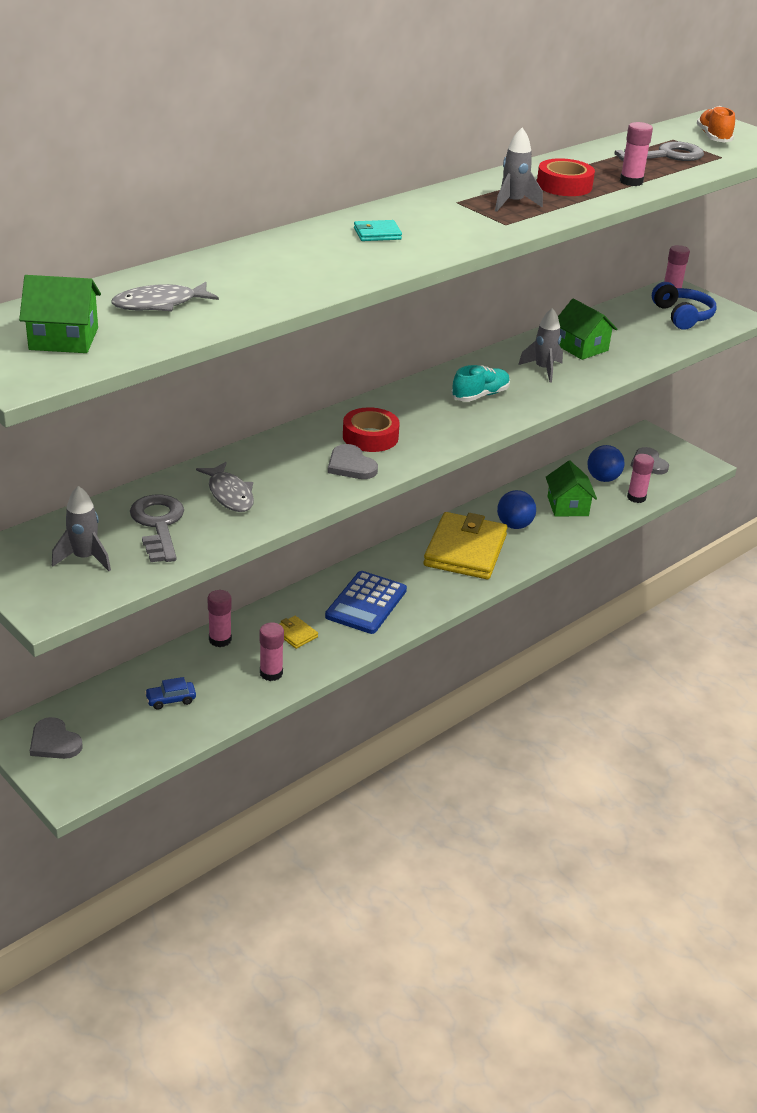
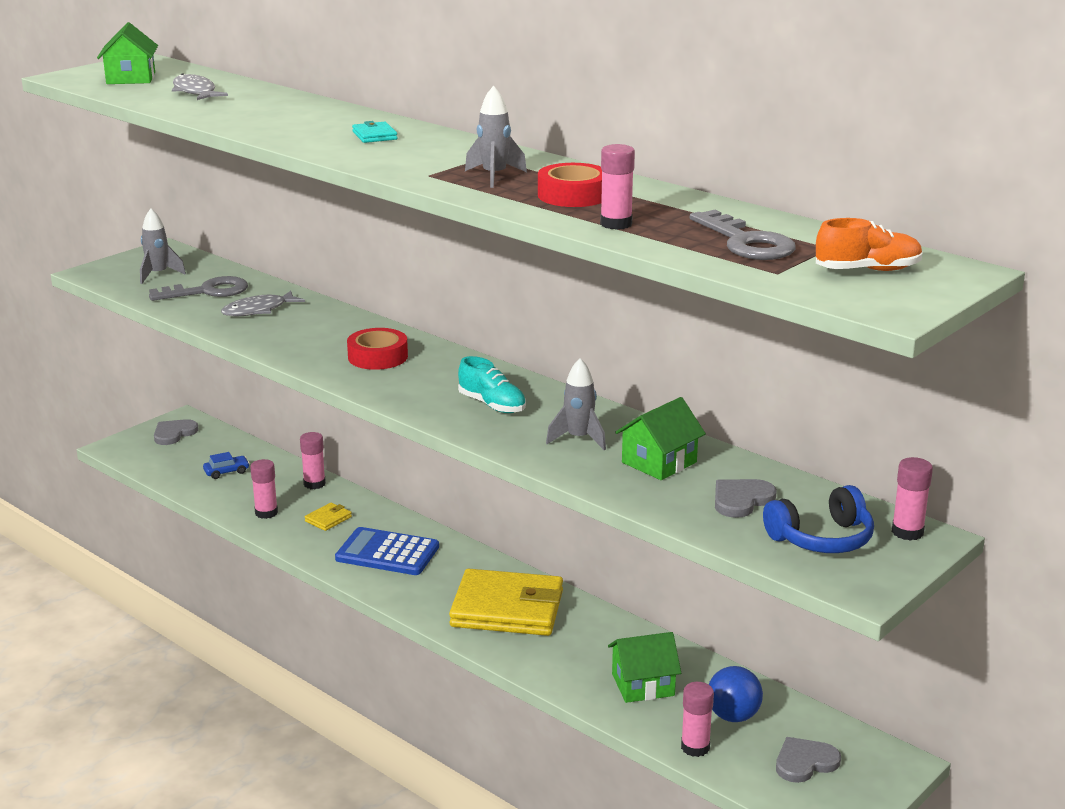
camera: 85 degrees right, 10 degrees down
blue car [145,677,196,710] -> blue car turned 90 degrees clockwise [203,452,250,479]
grey heart [328,444,378,479] -> grey heart moved to [715,479,777,518]
blue ball [497,490,536,529] -> none

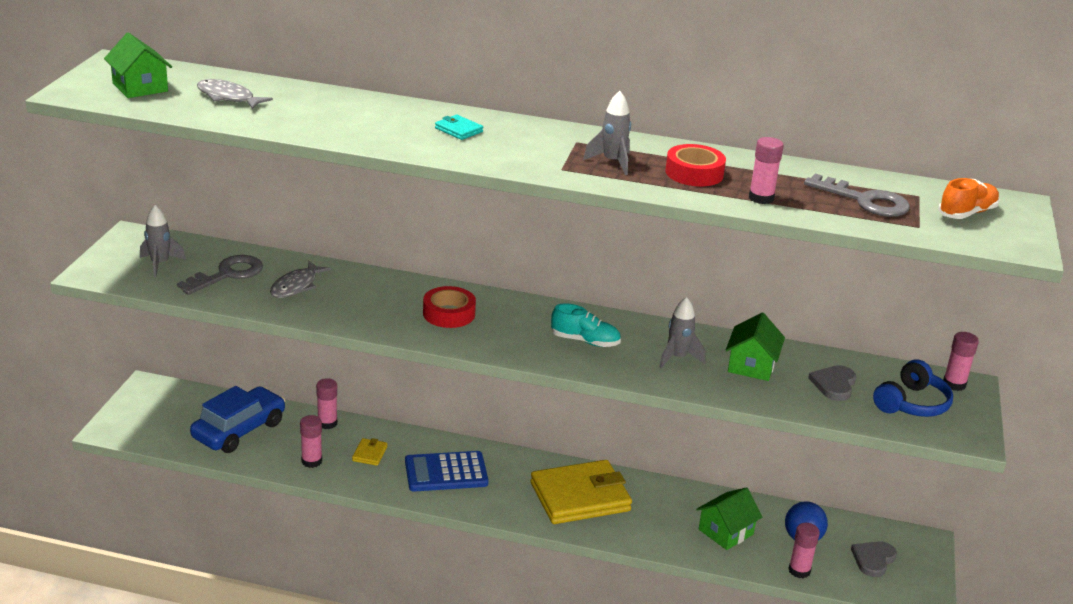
camera: 30 degrees left, 5 degrees up
grey heart [154,419,199,445] -> none
blue car [203,452,250,479] -> blue car [190,386,285,453], size x2.37

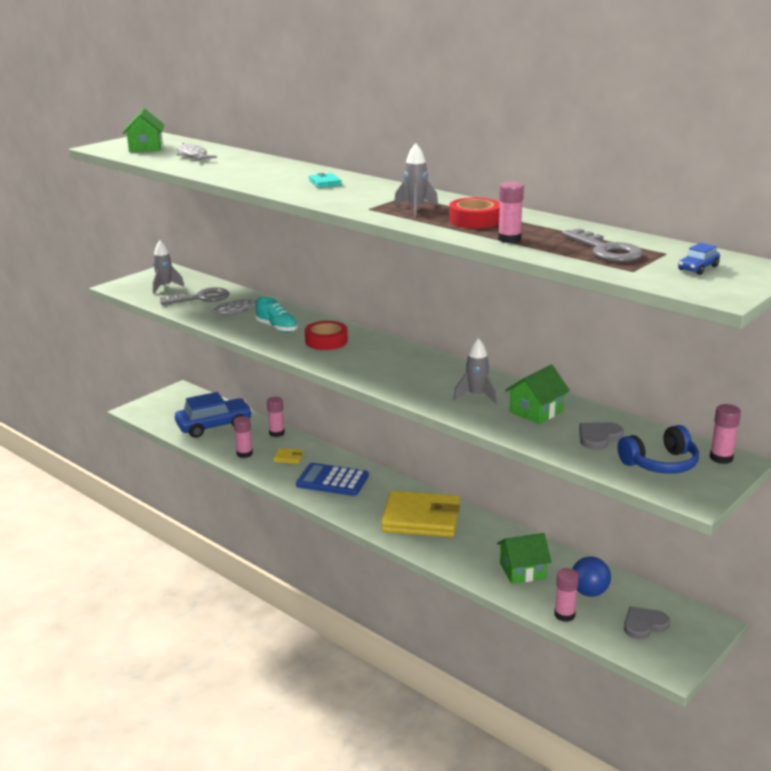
camera: 30 degrees right, 5 degrees down
yellow wallet [352,438,387,466] -> yellow wallet turned 60 degrees clockwise [273,448,304,464]
turquoise shoe [551,303,621,347] -> turquoise shoe moved to [256,297,298,332]
orange shoe [938,178,1000,219] -> blue car [678,243,720,275]

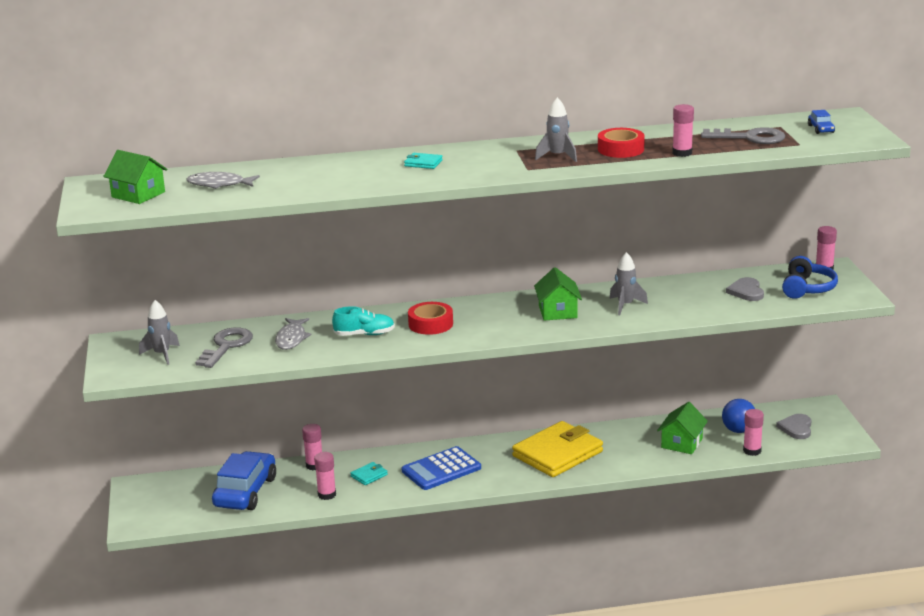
camera: 50 degrees left, 0 degrees up
yellow wallet [273,448,304,464] -> turquoise wallet [350,462,388,485]
green house [505,365,570,424] -> green house moved to [534,267,582,321]

